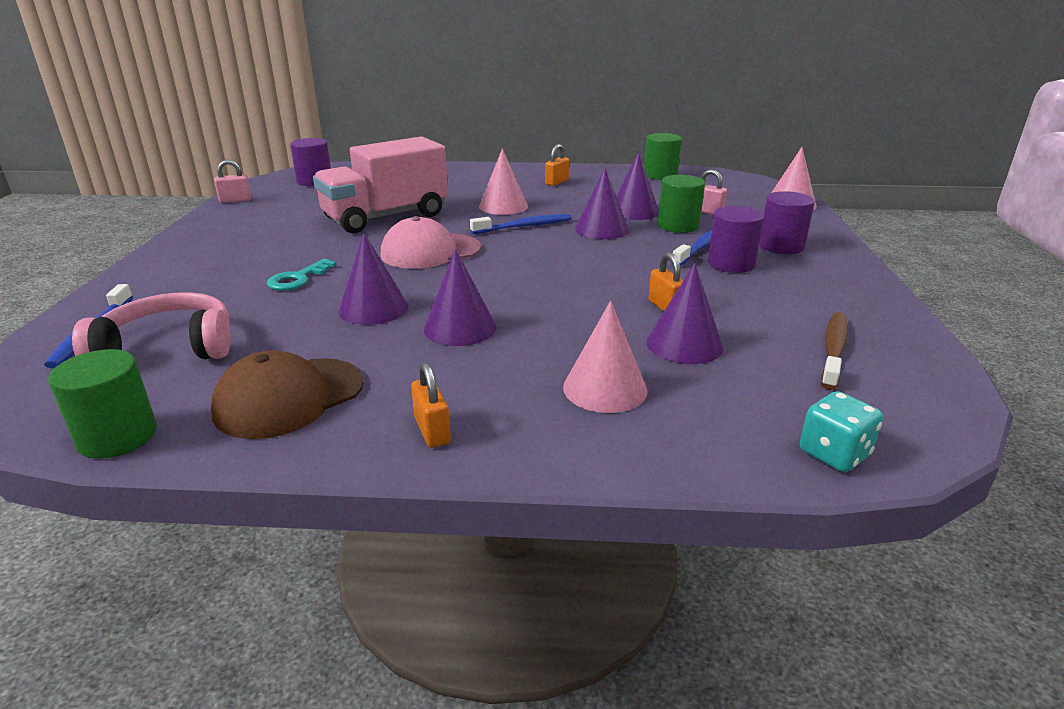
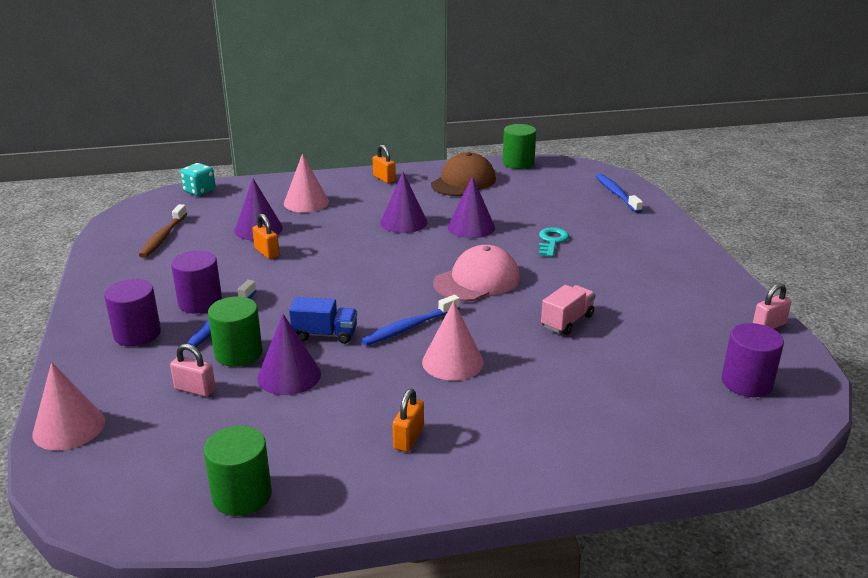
camera: 165 degrees right, 0 degrees up
pink headphones [72,292,231,359] -> none
pink truck [313,136,448,233] -> pink truck [541,285,596,335], size x0.46
purple cone [575,168,629,239] -> blue truck [289,297,357,344]

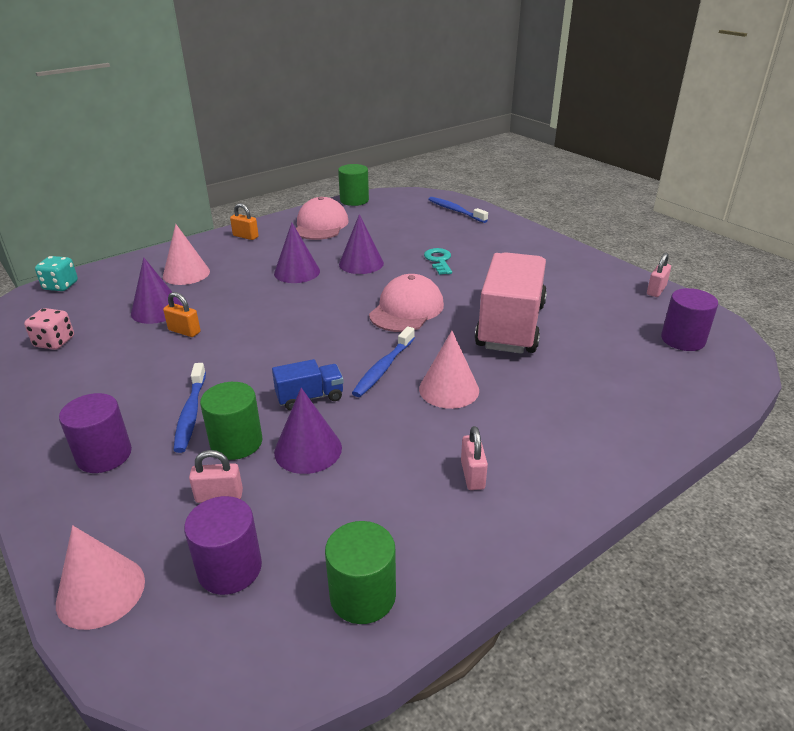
camera: 25 degrees left, 5 degrees up
brown toothbrush [139,204,187,258] -> pink dice [24,308,74,350]
purple cylinder [171,250,222,314] -> purple cylinder moved to [184,496,262,595]
orange padlock [393,388,424,452] -> pink padlock [461,426,488,490]
brown cap [431,152,496,196] -> pink cap [296,197,349,240]
pink truck [541,285,596,335] -> pink truck [475,252,547,354], size x2.19

